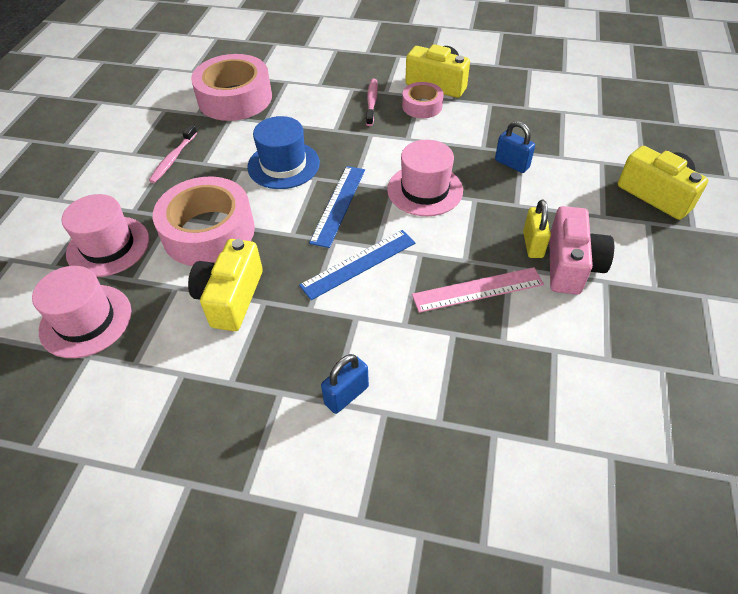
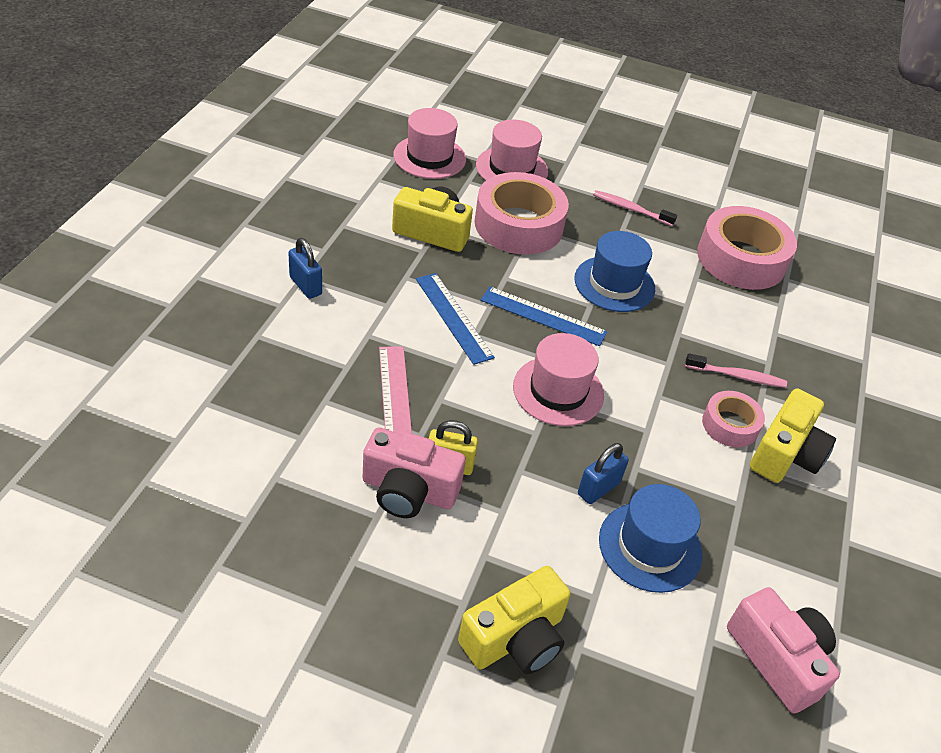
camera: 90 degrees right, 5 degrees down
none -> blue hat [599,484,703,593]
none -> pink camera [727,587,840,713]

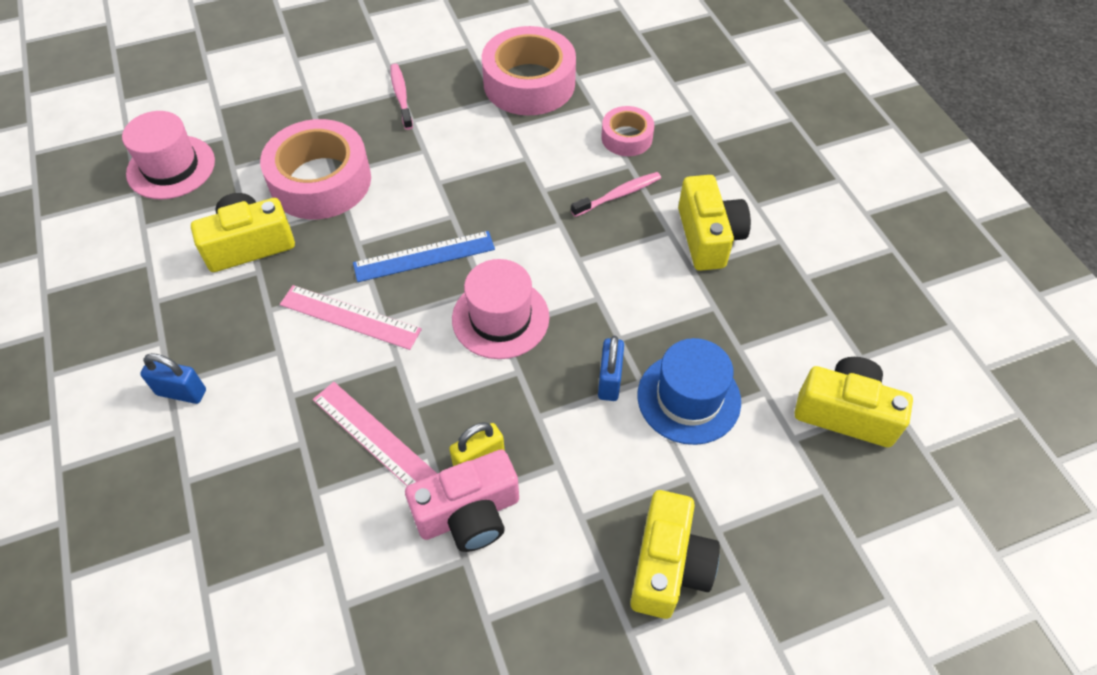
camera: 35 degrees left, 10 degrees up
blue ruler [416,273,495,365] -> pink ruler [280,285,422,350]
pink hat [476,120,548,181] -> none
blue hat [575,231,655,312] -> none
pink toothbrush [593,190,677,226] -> pink toothbrush turned 90 degrees clockwise [390,64,413,130]
pink tape [702,391,765,448] -> pink tape moved to [601,106,654,156]
pink camera [727,587,840,713] -> yellow camera [794,357,913,447]

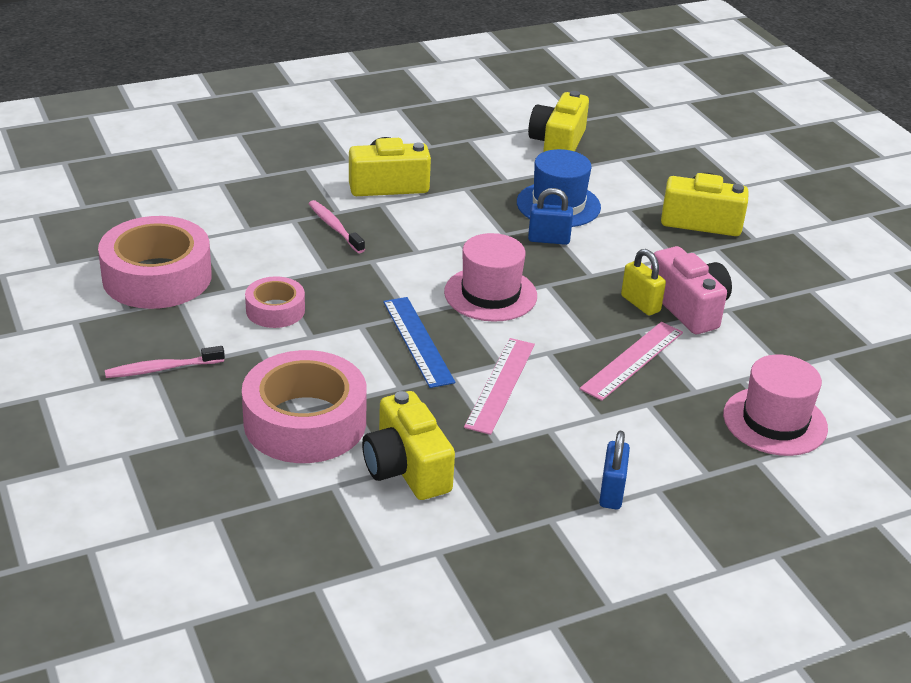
camera: 95 degrees left, 20 degrees down
pink hat [122,111,215,199] -> pink hat moved to [723,354,828,456]
pink tape [601,106,654,156] -> pink tape moved to [245,276,305,328]

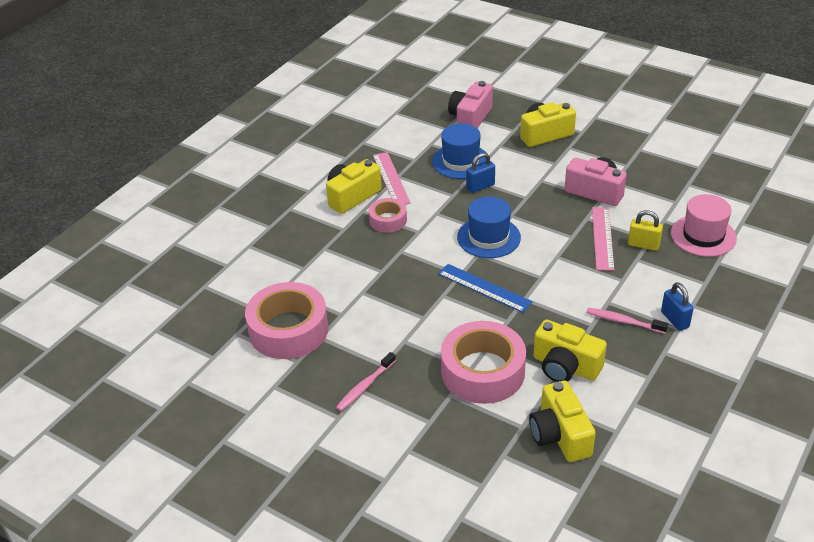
camera: 30 degrees left, 5 degrees up
pink tape [245,276,305,328] -> pink tape moved to [369,198,407,233]
pink toothbrush [309,200,365,253] -> pink toothbrush moved to [586,308,668,334]
pink hat [444,233,537,322] -> blue hat [457,197,521,258]
pink ruler [464,338,535,435] -> pink ruler moved to [373,152,411,205]
yellow camera [528,91,589,152] -> yellow camera moved to [529,380,596,462]
yellow padlock [621,249,666,315] -> yellow padlock moved to [628,210,663,251]
none -> pink camera [448,81,493,128]

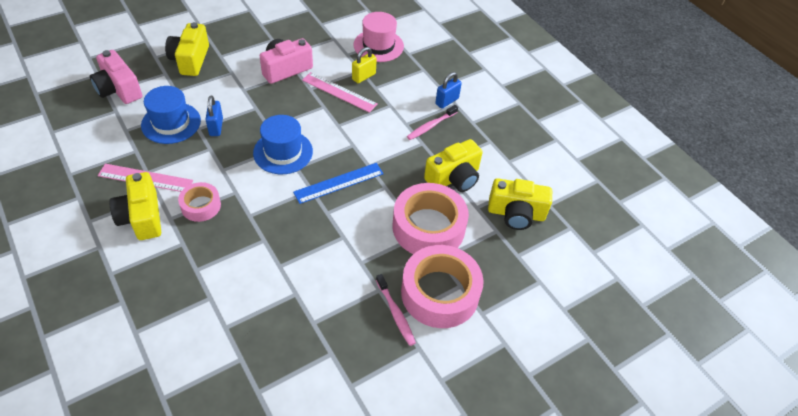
camera: 70 degrees left, 10 degrees up
pink tape [245,282,328,359] -> pink tape moved to [401,245,484,328]
blue padlock [661,282,694,331] -> blue padlock turned 45 degrees counterclockwise [435,72,462,109]

